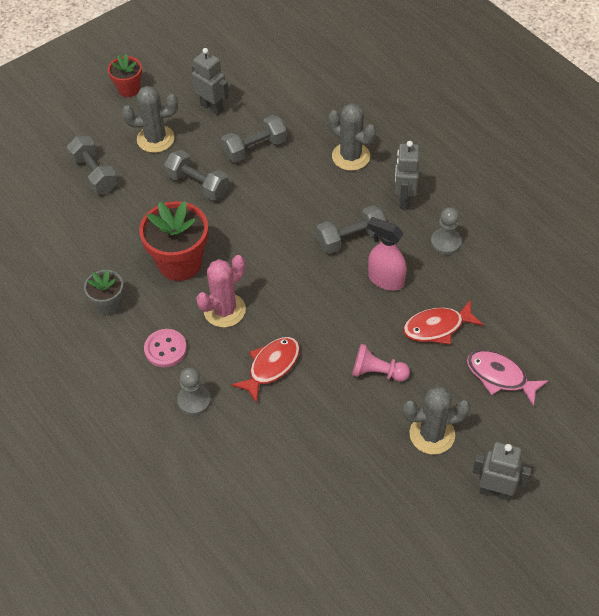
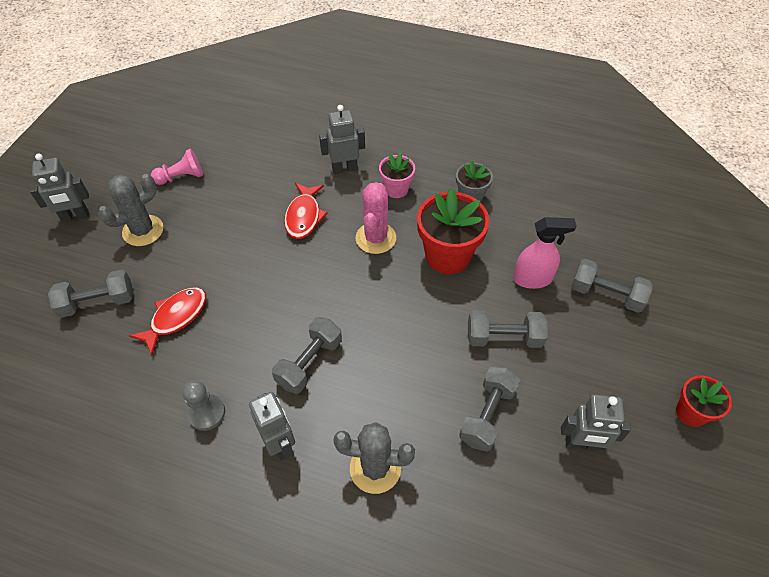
camera: 145 degrees right, 0 degrees up
grey cactus [122,86,178,153] -> none
pink button [144,329,187,367] -> pink flower pot [379,153,415,198]
grey pawn [177,368,211,416] -> grey robot [319,105,365,174]
pink pawn [352,344,410,382] -> pink pawn moved to [151,148,203,185]
pink spray bottle [367,217,406,291] -> pink spray bottle moved to [513,217,576,289]
pink fish [467,350,549,406] -> grey dumbbell [48,269,134,318]

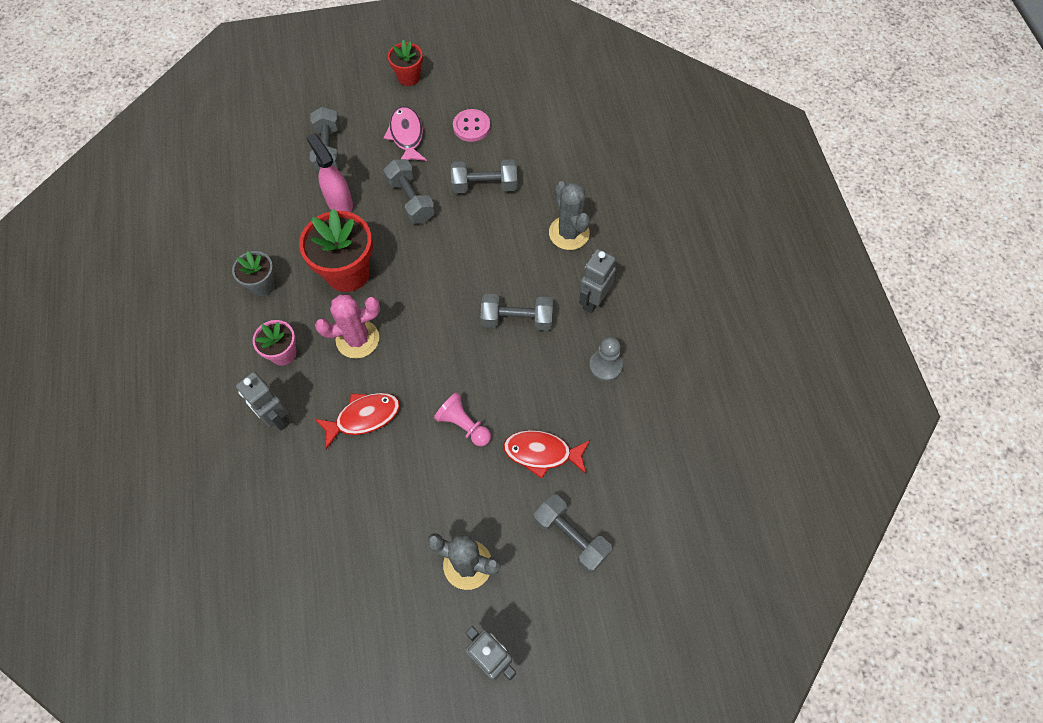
camera: 120 degrees left, 10 degrees up
pink pawn [151,148,203,185] -> pink pawn moved to [434,392,491,446]
grey robot [561,394,631,451] -> pink button [453,109,490,142]
none -> pink fish [384,106,427,161]

